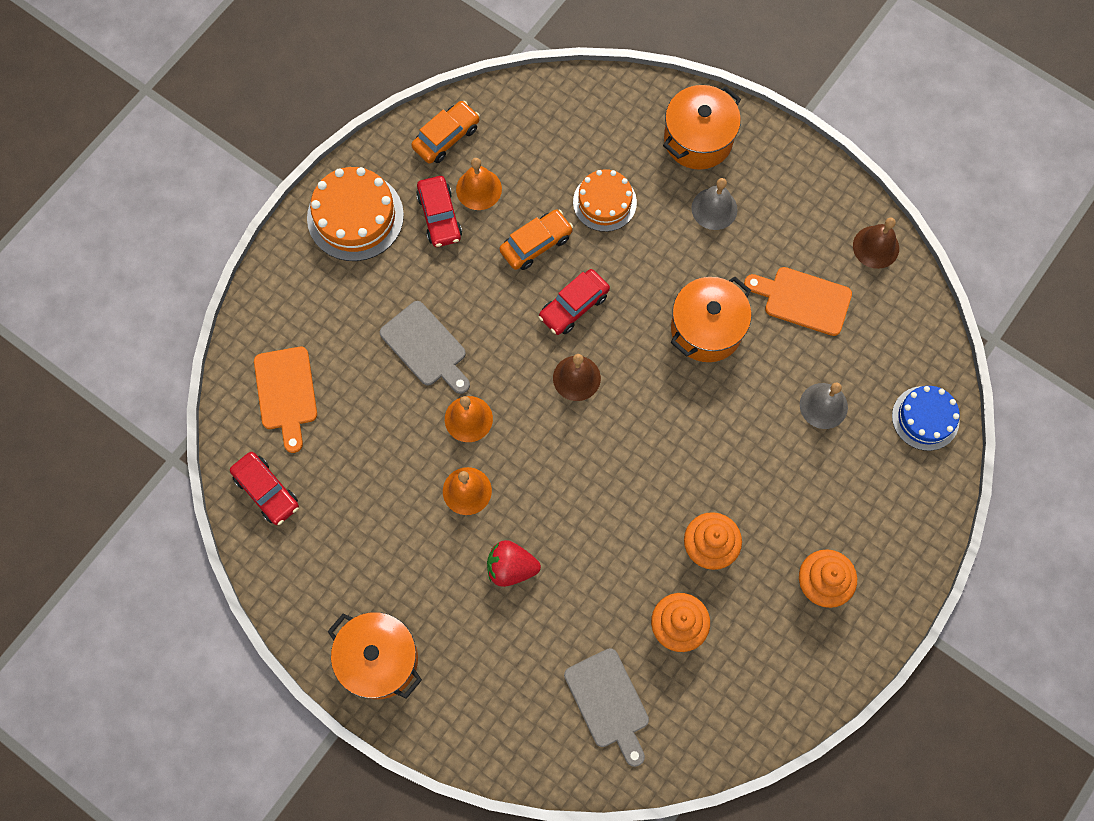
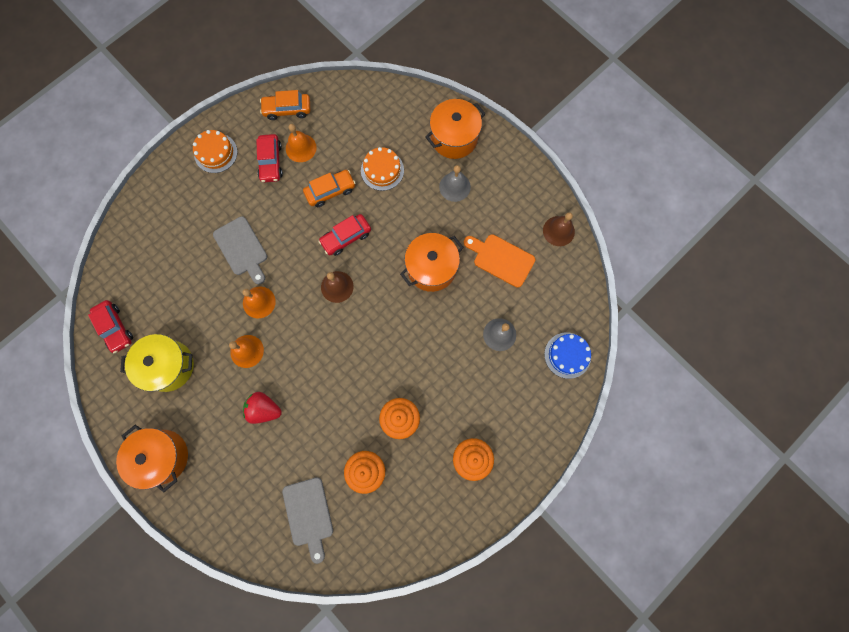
camera: 10 degrees right, 5 degrees up
orange cutting board [254,347,317,453] -> none
orange cake [307,167,404,261] -> orange cake [193,130,237,173], size x0.66
orange car [411,101,480,164] -> orange car turned 150 degrees counterclockwise [260,90,310,120]
none -> yellow pot [120,334,194,392]

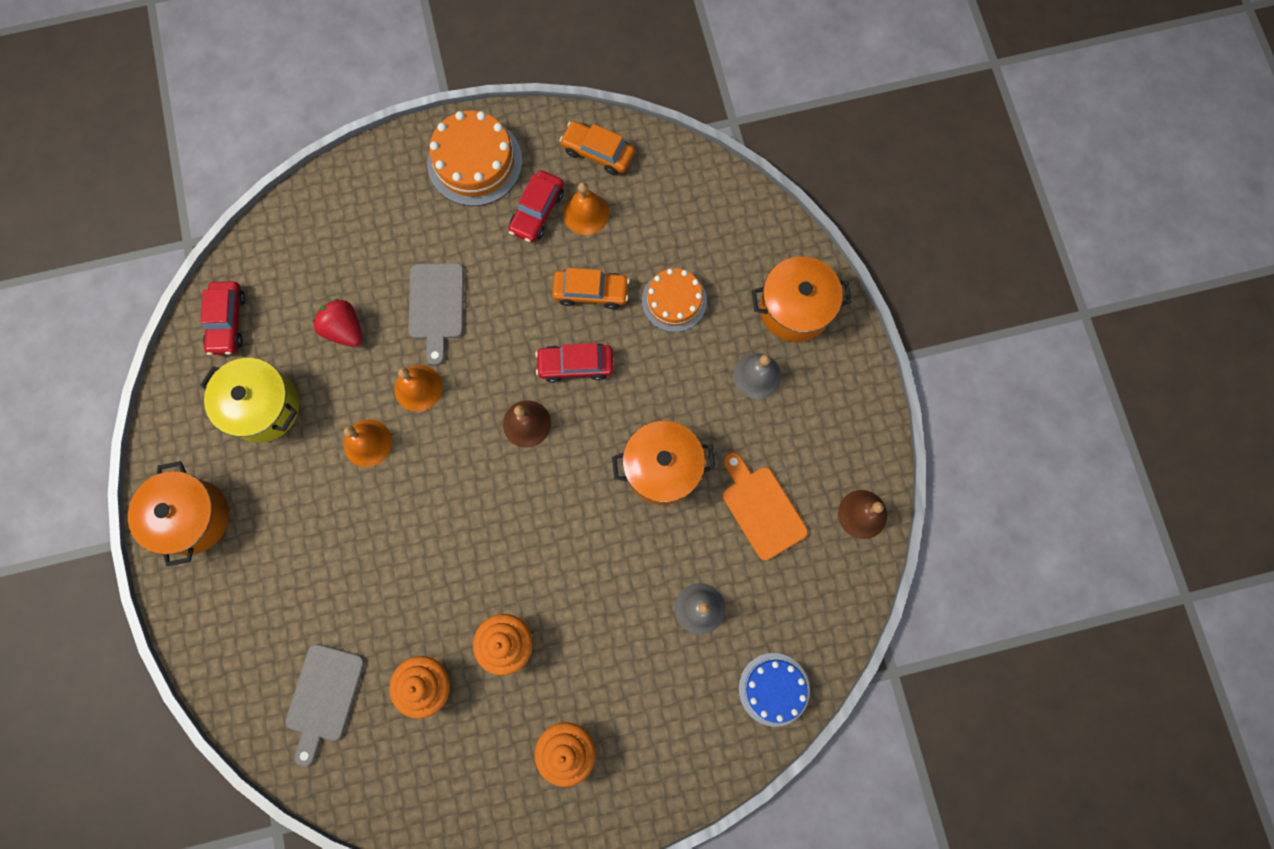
camera: 30 degrees right, 0 degrees up
orange cake [193,130,237,173] -> orange cake [427,111,522,206], size x1.51
red strawberry [243,392,282,424] -> red strawberry moved to [312,299,362,347]

